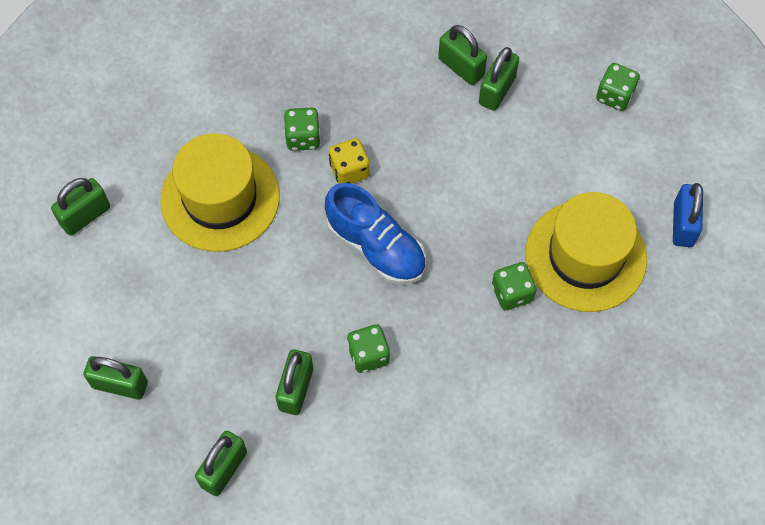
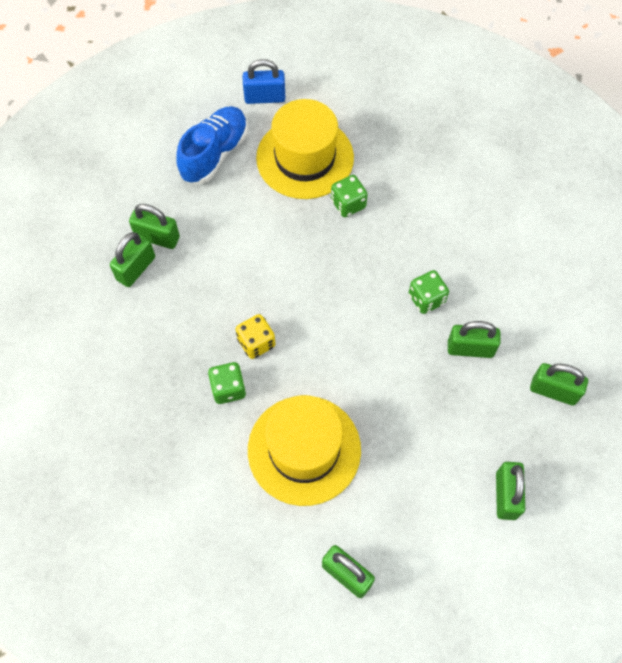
camera: 100 degrees left, 0 degrees up
blue shoe [325,183,426,284] -> blue shoe moved to [176,106,248,184]
green dice [596,63,640,111] -> none

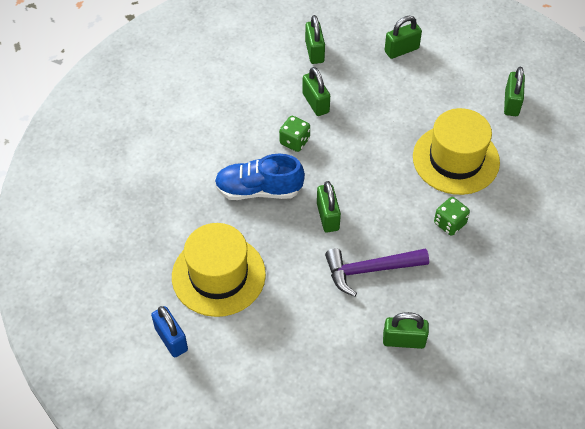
camera: 120 degrees left, 10 degrees down
green padlock [129,204,180,249] -> green padlock moved to [317,181,341,233]
blue shoe [176,106,248,184] -> blue shoe moved to [215,154,305,200]
yellow dice [236,314,275,359] -> none
green dice [331,175,368,217] -> none
none -> purple hammer [325,248,429,297]

